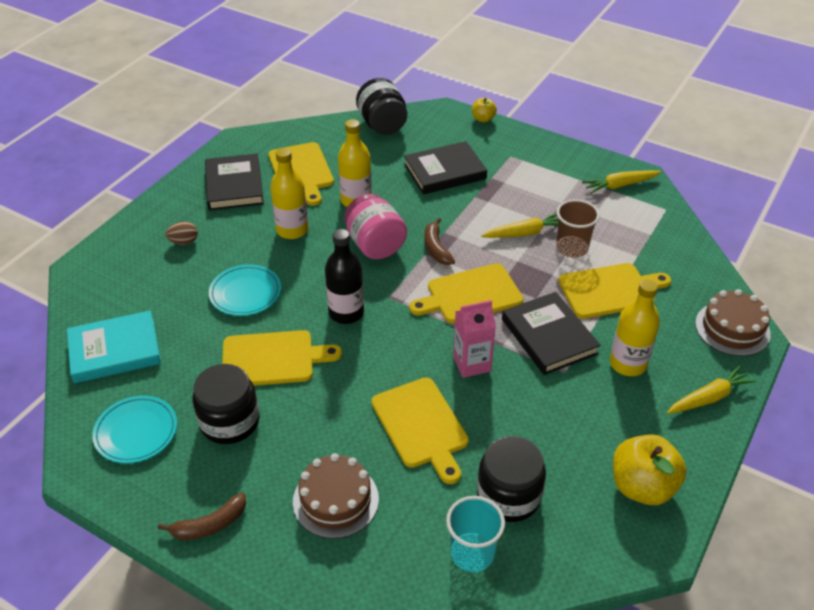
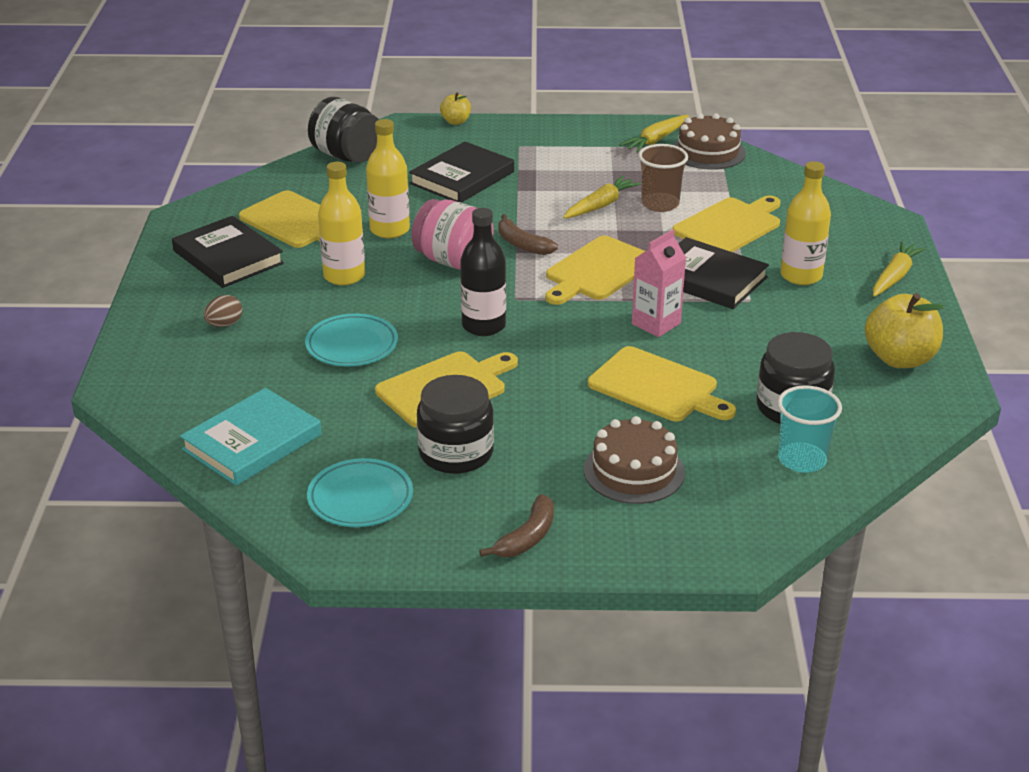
camera: 30 degrees left, 10 degrees down
brown cake [695,289,771,356] -> brown cake moved to [673,113,746,170]

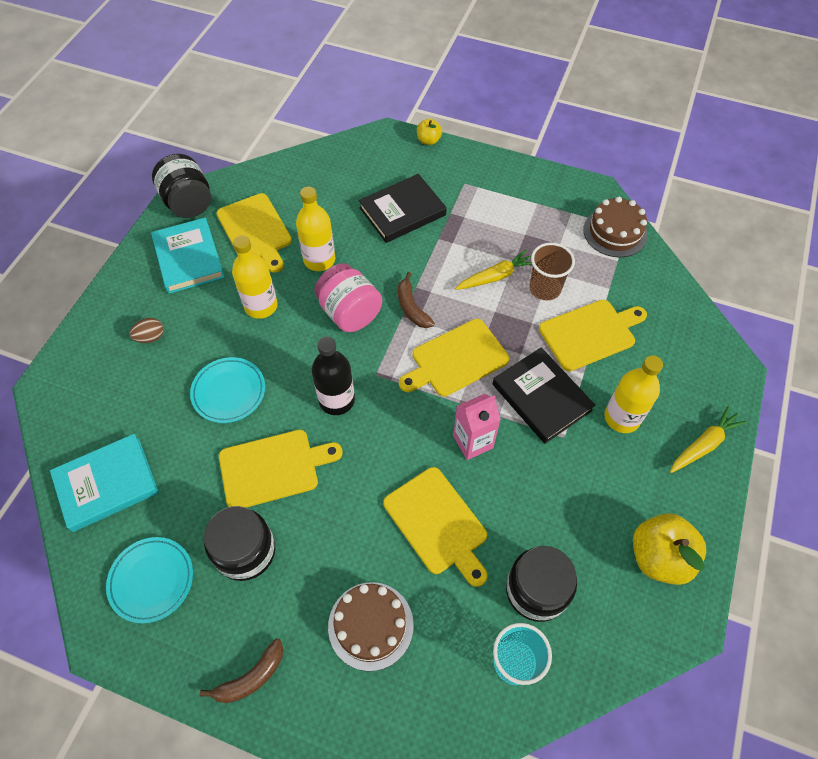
camera: 20 degrees right, 25 degrees up
black book [172,216,284,288] -> turquoise book [151,217,225,294]
black jar [308,97,379,163] -> black jar moved to [152,154,211,218]
yellow carrot [620,115,689,152] -> none

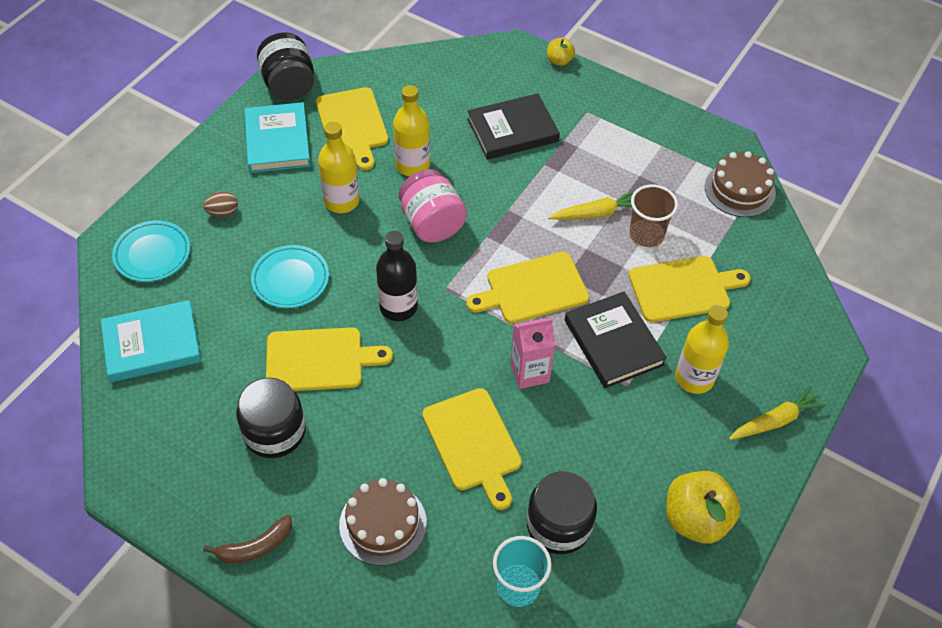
camera: 10 degrees right, 5 degrees down
turquoise plate [106,537,193,624] -> turquoise plate moved to [112,220,190,282]
brown banana [398,272,435,328] -> none

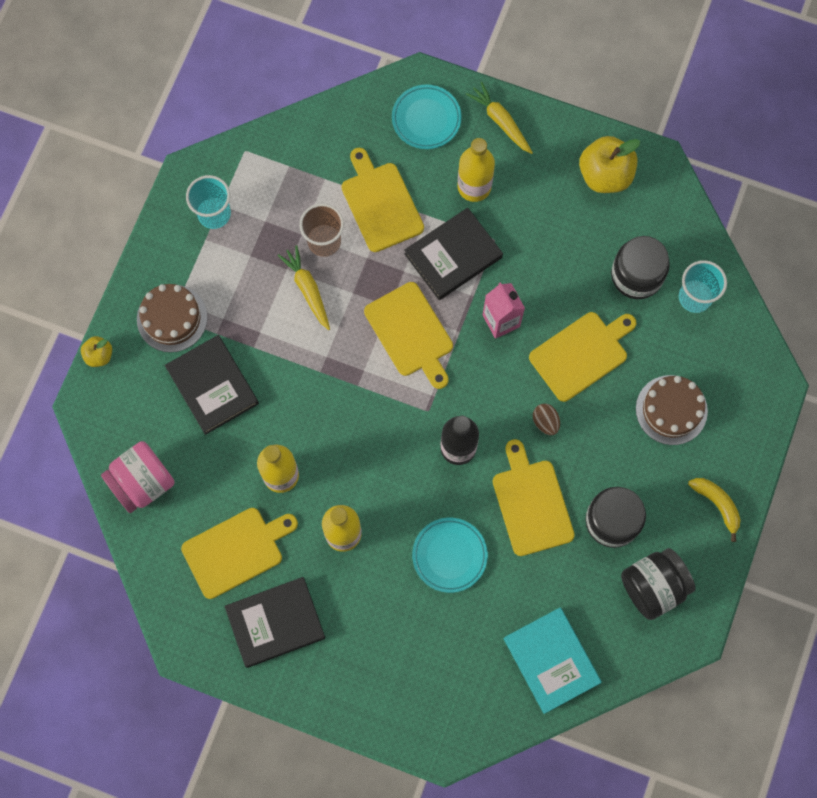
camera: 100 degrees left, 20 degrees up
turquoise plate [112,220,190,282] -> turquoise plate moved to [392,85,462,149]
brown egg [203,191,238,217] -> brown egg moved to [533,404,560,435]
brown banana [203,514,292,563] -> yellow banana [688,478,741,542]
turquoise book [245,102,310,173] -> black book [225,577,325,668]
black jar [257,33,314,100] -> black jar moved to [621,548,696,620]
pink jar [399,169,467,242] -> pink jar moved to [101,441,175,513]
brown cake [705,151,776,217] -> brown cake moved to [137,284,208,352]
none -> turquoise cup [186,175,231,229]

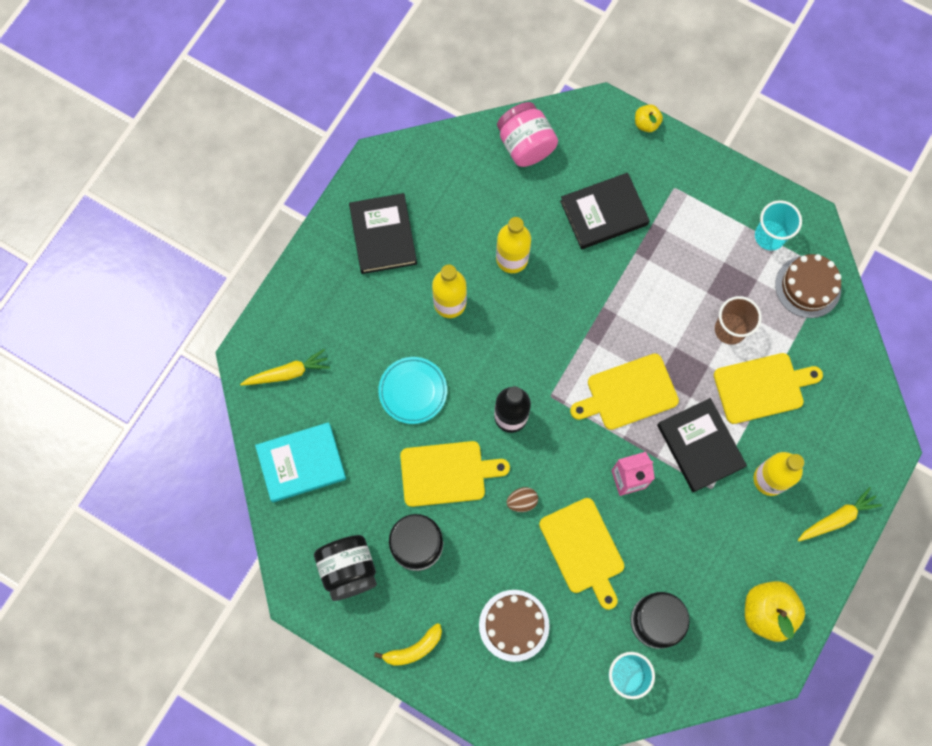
camera: 100 degrees right, 0 degrees up
brown cake [137,284,208,352] -> brown cake moved to [775,254,841,318]
yellow cutting board [181,508,298,599] -> none
yellow carrot [278,245,330,330] -> yellow carrot moved to [240,349,330,385]
turquoise plate [392,85,462,149] -> none

